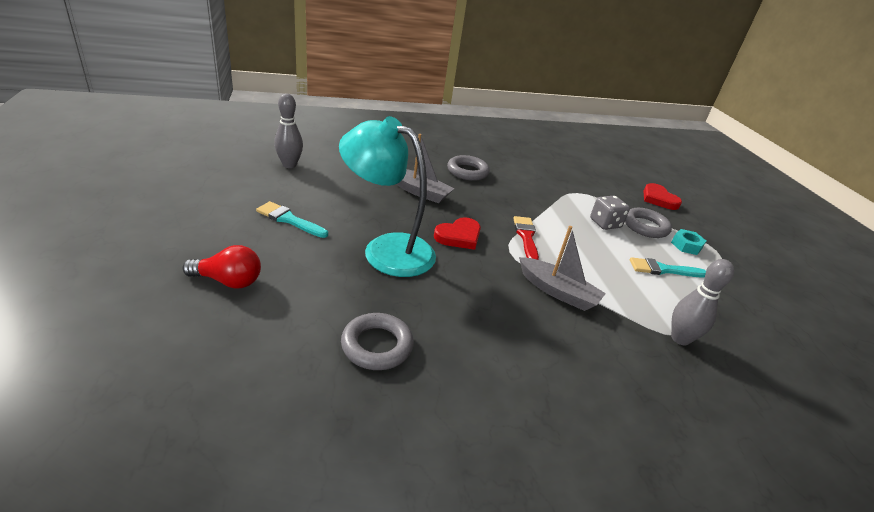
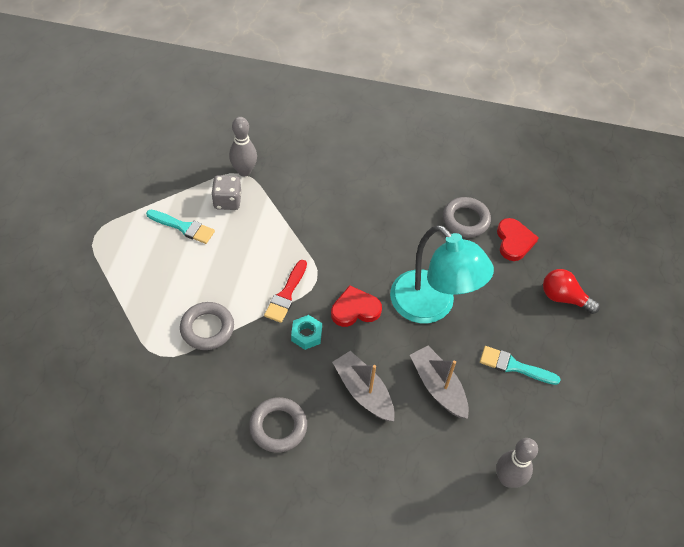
camera: 155 degrees left, 20 degrees up
turquoise brush [256,201,328,238] -> turquoise brush turned 150 degrees clockwise [480,346,561,385]
grey boat [519,226,606,311] -> grey boat moved to [410,346,469,419]
grey dice [590,196,630,230] -> grey dice moved to [211,175,241,210]
grey ring [625,208,672,238] -> grey ring moved to [180,302,234,350]
red heart [643,183,682,210] -> red heart moved to [497,218,539,261]
turquoise nut [671,229,706,255] -> turquoise nut moved to [291,315,322,350]

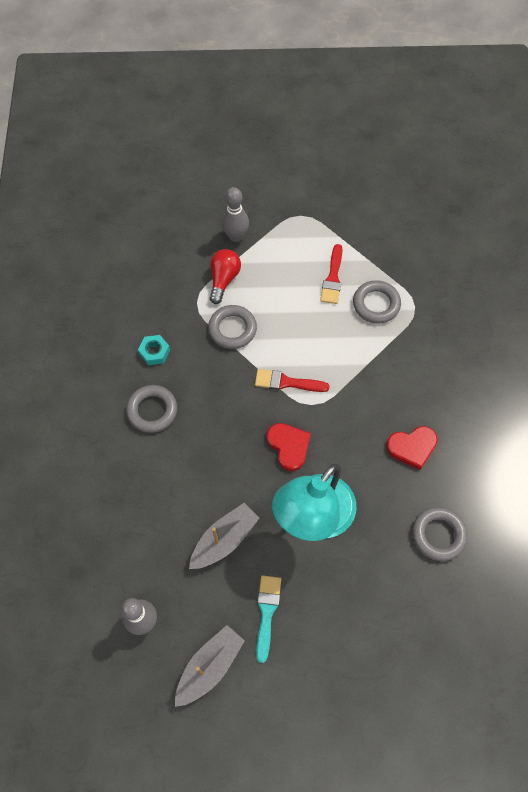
camera: 80 degrees right, 10 degrees up
turquoise brush [146,210,215,244] -> red brush [320,244,342,304]
grey dice [211,175,241,210] -> grey ring [353,280,401,324]
grey bowling pin [229,117,257,176] -> grey bowling pin moved to [222,187,249,242]
turquoise nut [291,315,322,350] -> turquoise nut moved to [138,335,170,365]
grey boat [332,351,395,421] -> grey boat moved to [175,625,245,707]
red heart [497,218,539,261] -> red heart moved to [386,426,438,470]
red light bulb [543,269,600,314] -> red light bulb moved to [210,249,241,304]

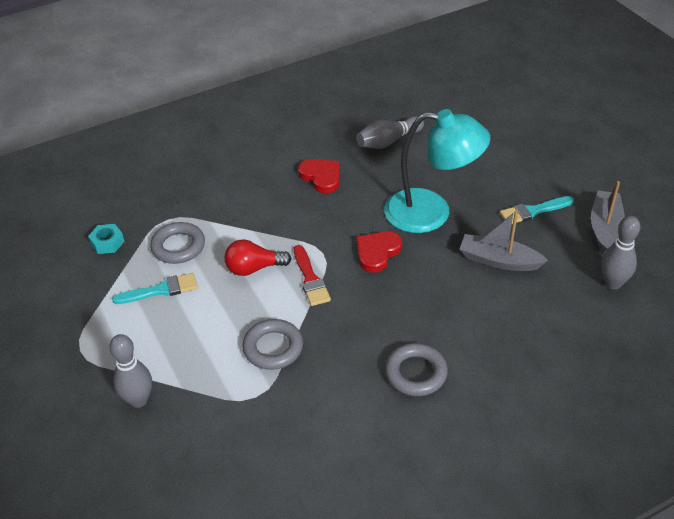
camera: 115 degrees left, 20 degrees down
turquoise nut [138,335,170,365] -> turquoise nut moved to [88,224,125,254]
grey boat [175,625,245,707] -> grey boat turned 90 degrees clockwise [591,181,625,253]
red light bulb [210,249,241,304] -> red light bulb moved to [225,240,292,276]
red brush [320,244,342,304] -> turquoise brush [112,273,198,304]
grey ring [412,507,467,561] -> grey bowling pin [357,116,424,149]

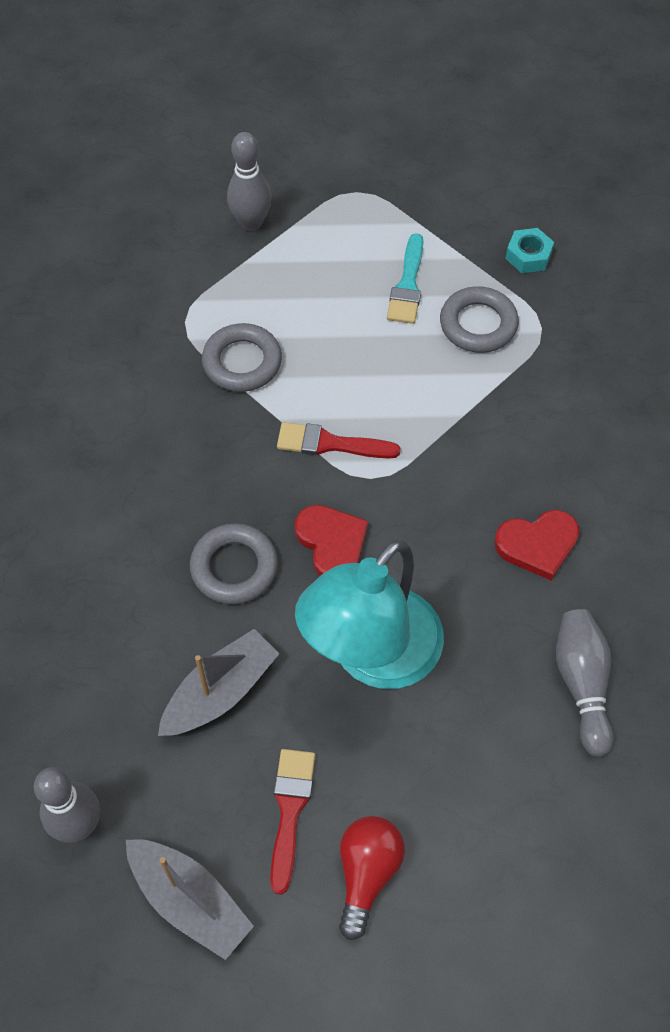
camera: 115 degrees right, 15 degrees up
red light bulb [225,240,292,276] -> red light bulb moved to [339,816,405,940]
grey ring [385,343,448,396] -> grey ring moved to [190,523,278,604]
turquoise brush [500,196,574,224] -> red brush [270,749,315,895]

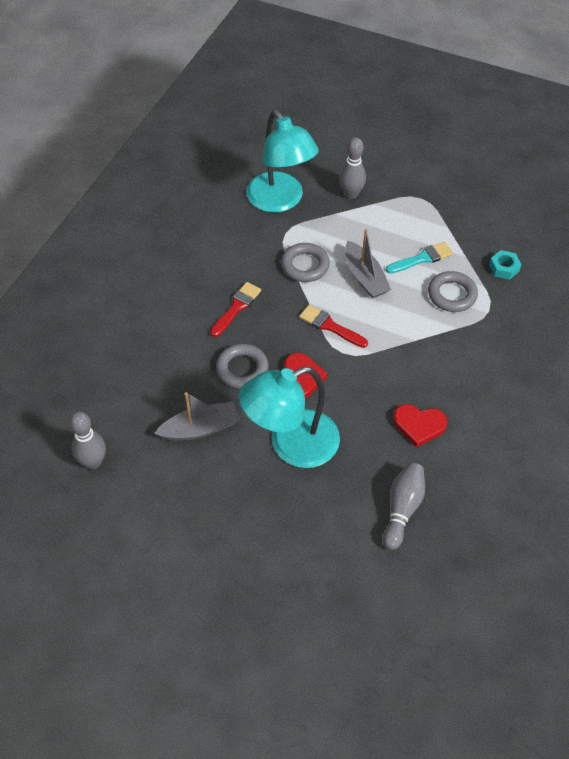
camera: 25 degrees right, 5 degrees down
grey boat [126,839,254,960] -> grey boat moved to [345,229,391,298]
red brush [270,749,315,895] -> red brush moved to [210,282,261,337]
red light bulb [339,816,405,940] -> none
turquoise brush [387,233,423,324] -> turquoise brush turned 150 degrees counterclockwise [386,242,453,274]
none -> turquoise lamp [246,110,319,213]

